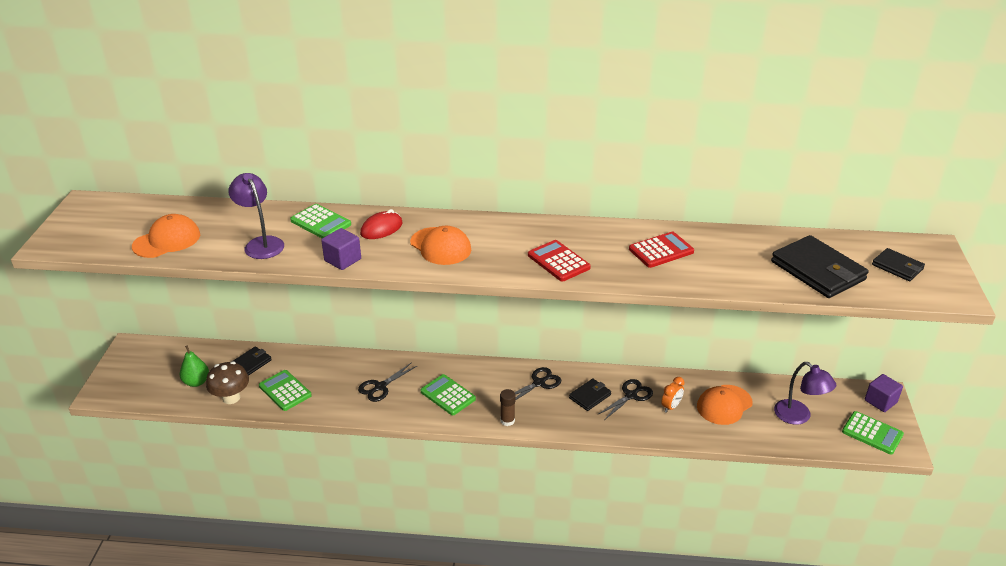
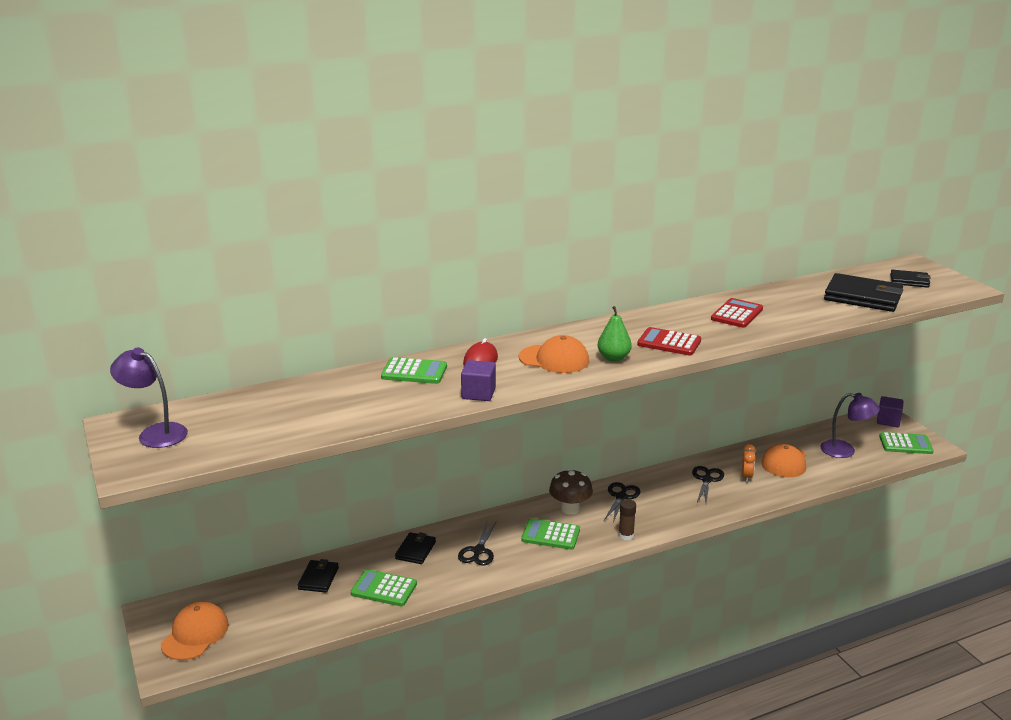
camera: 30 degrees left, 10 degrees down
orange cap [132,214,200,258] -> orange cap moved to [161,602,229,660]
green pear [180,345,209,387] -> green pear moved to [598,306,632,362]
brown mushroom [206,361,249,404] -> brown mushroom moved to [549,469,593,515]
purple lamp [228,173,284,259] -> purple lamp moved to [110,348,188,448]
black wallet [569,378,611,411] -> black wallet moved to [395,532,436,564]

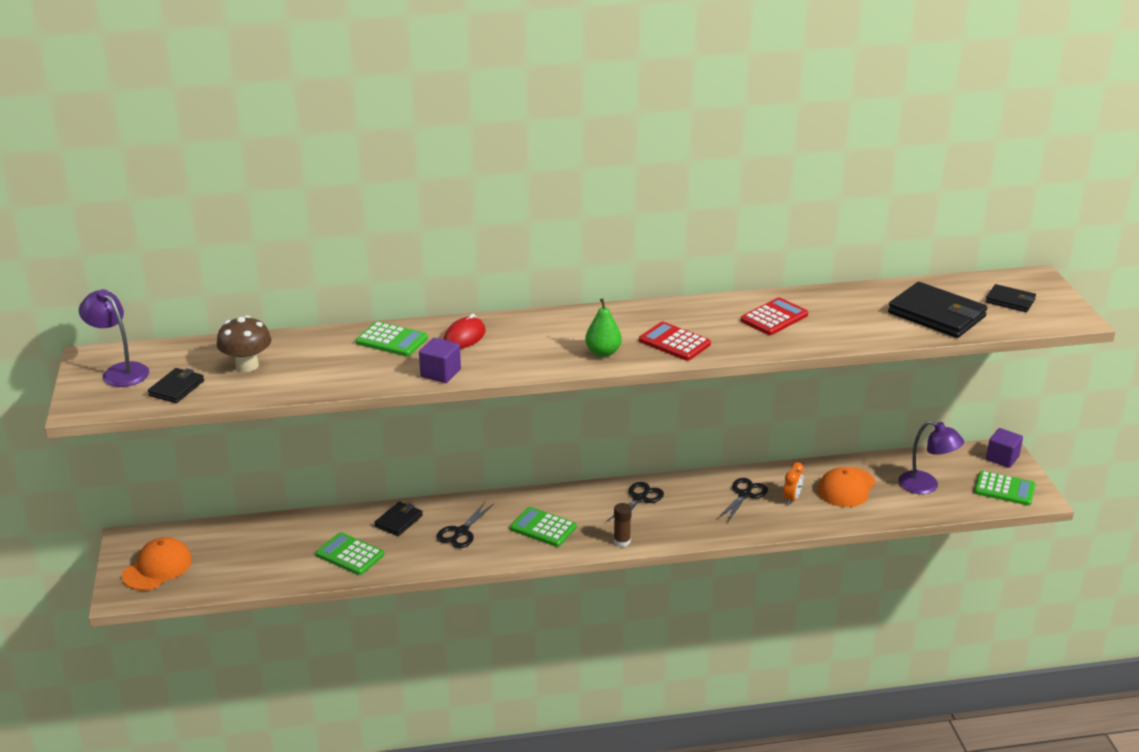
camera: 15 degrees right, 5 degrees up
black wallet [298,559,339,593] -> black wallet moved to [148,368,204,403]
orange cap [519,335,589,373] -> none
brown mushroom [549,469,593,515] -> brown mushroom moved to [217,315,271,372]

